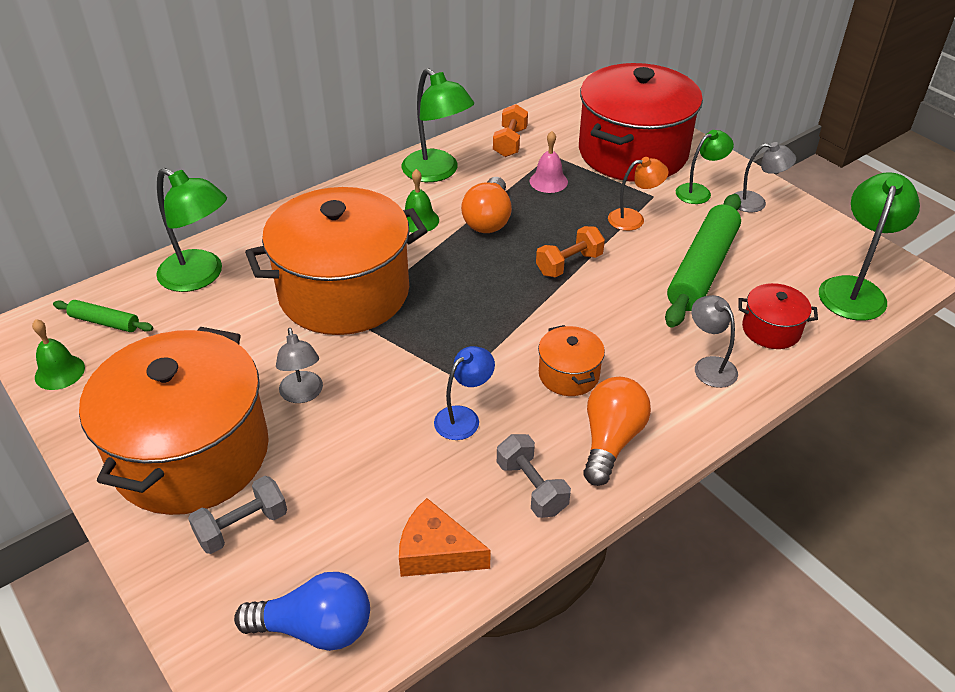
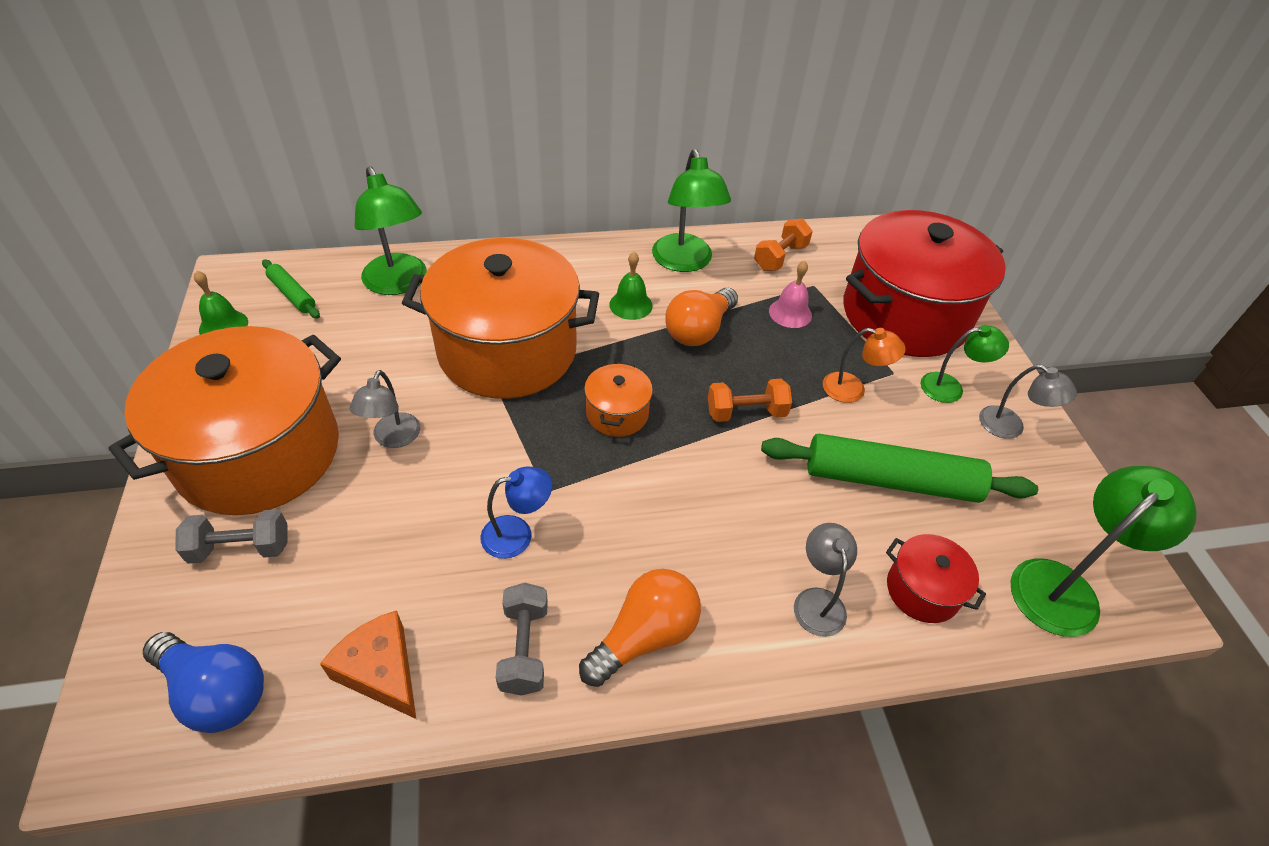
camera: 25 degrees right, 5 degrees up
orange pot [538,325,605,396] -> orange pot moved to [584,362,653,437]
green rolling pin [665,194,741,328] -> green rolling pin turned 45 degrees clockwise [761,434,1038,503]

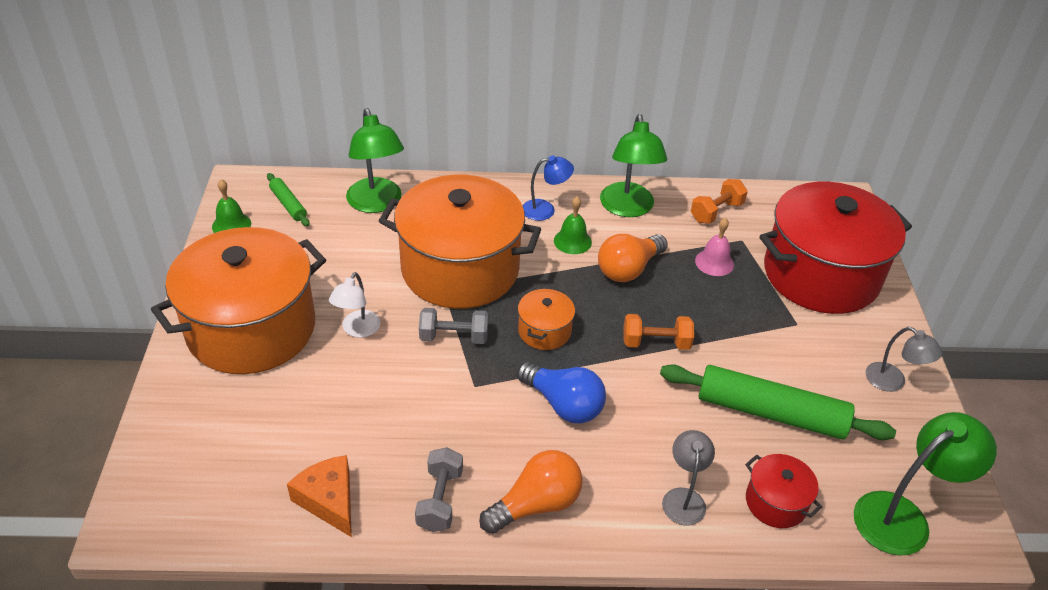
camera: 10 degrees right, 5 degrees down
blue light bulb [143,632,264,733] -> blue light bulb moved to [517,362,606,424]
grey dumbbell [175,509,287,564] -> grey dumbbell moved to [419,308,488,344]
grey lamp [350,370,420,448] -> white lamp [329,272,381,338]
blue lamp [480,467,552,559] -> blue lamp moved to [523,156,574,221]
orange lamp [823,328,906,403] -> none
green lamp [921,325,1009,403] -> none

